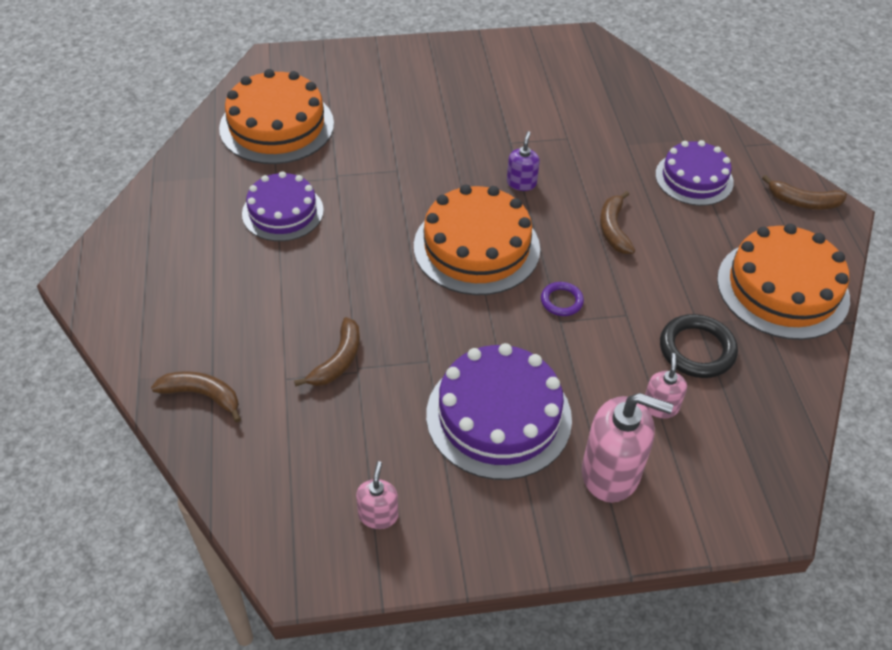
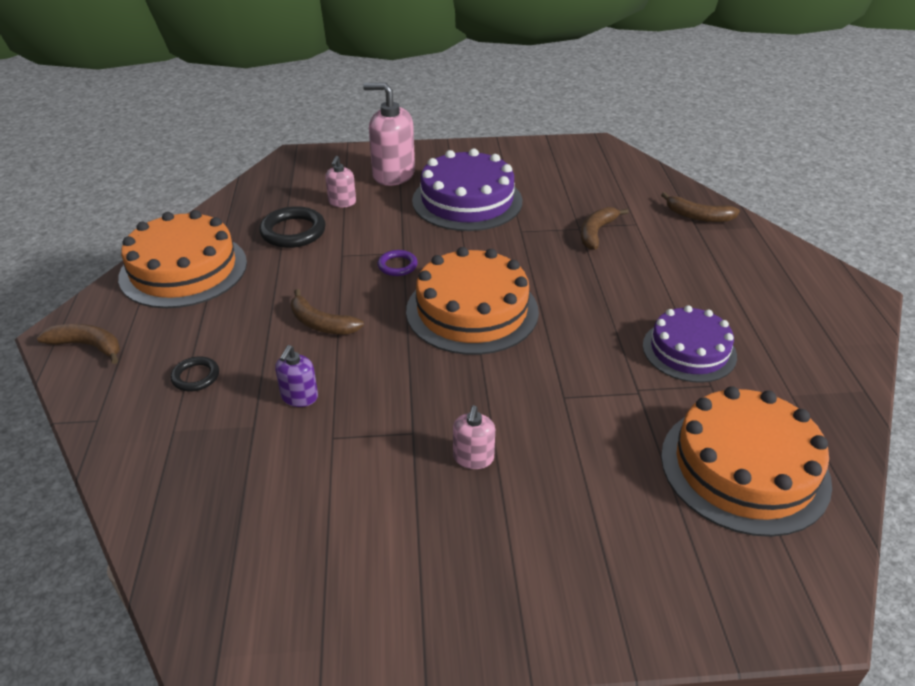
camera: 175 degrees left, 10 degrees down
pink soap dispenser [356,461,398,529] -> pink soap dispenser moved to [453,406,495,469]
purple soap dispenser [507,131,540,191] -> purple soap dispenser moved to [275,345,318,407]
brown banana [600,191,635,254] -> brown banana turned 120 degrees clockwise [291,289,364,334]
purple cake [655,140,734,206] -> black ring [170,356,219,391]

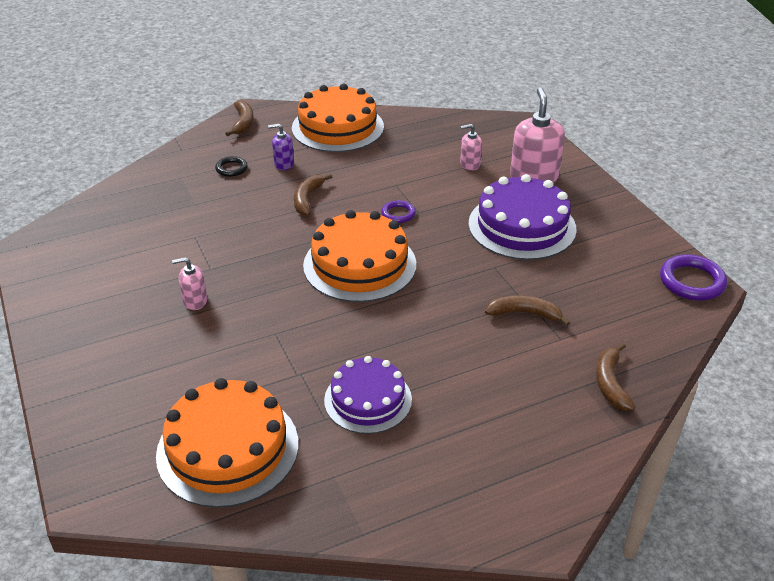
camera: 70 degrees right, 0 degrees up
black ring [259,206,326,248] -> none
purple soap dispenser [275,345,318,407] -> purple soap dispenser moved to [268,124,294,170]
none -> purple ring [660,254,727,301]

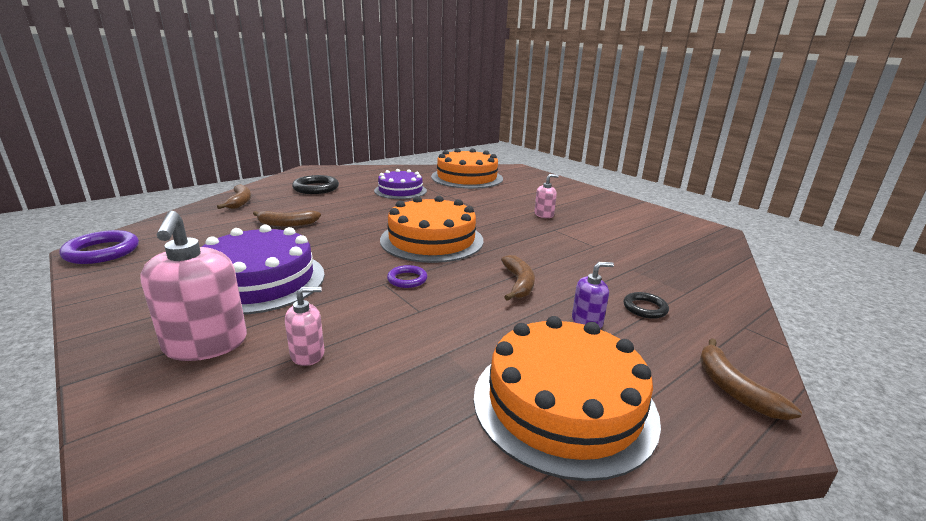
camera: 165 degrees right, 15 degrees down
none -> black ring [292,175,339,194]

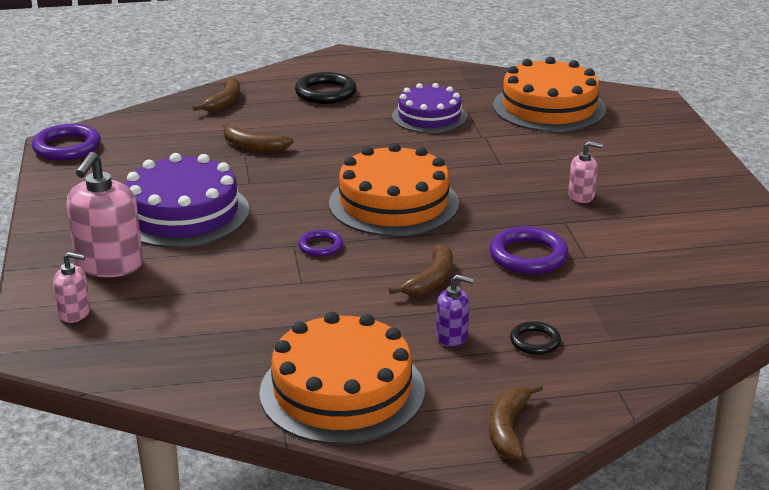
camera: 30 degrees right, 5 degrees up
pink soap dispenser [285,286,325,366] -> pink soap dispenser moved to [53,252,90,323]
none -> purple ring [489,226,568,274]

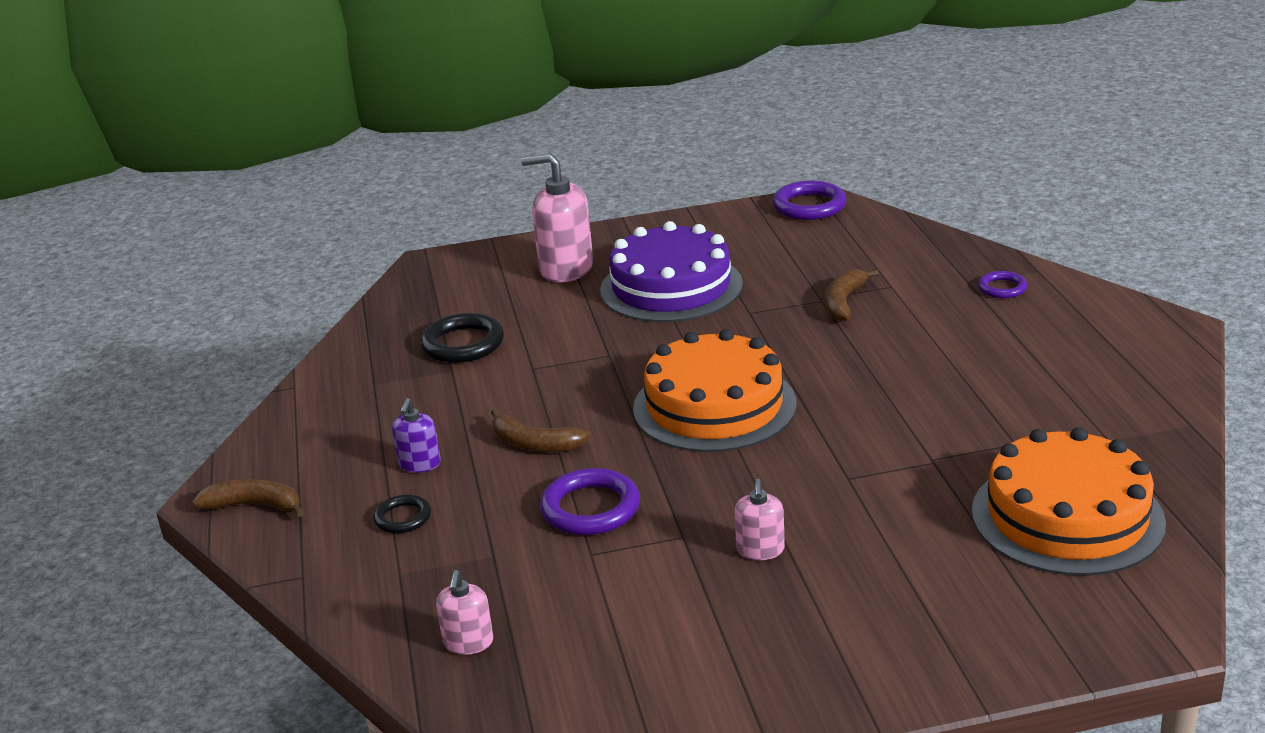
camera: 90 degrees right, 0 degrees up
pink soap dispenser [53,252,90,323] -> pink soap dispenser moved to [436,570,493,655]
brown banana [192,76,240,112] -> none
orange cake [259,312,425,445] -> none
black ring [295,72,357,104] -> black ring moved to [420,313,504,363]
purple ring [298,229,343,257] -> purple ring moved to [978,271,1027,298]
purple cake [392,83,467,133] -> none

